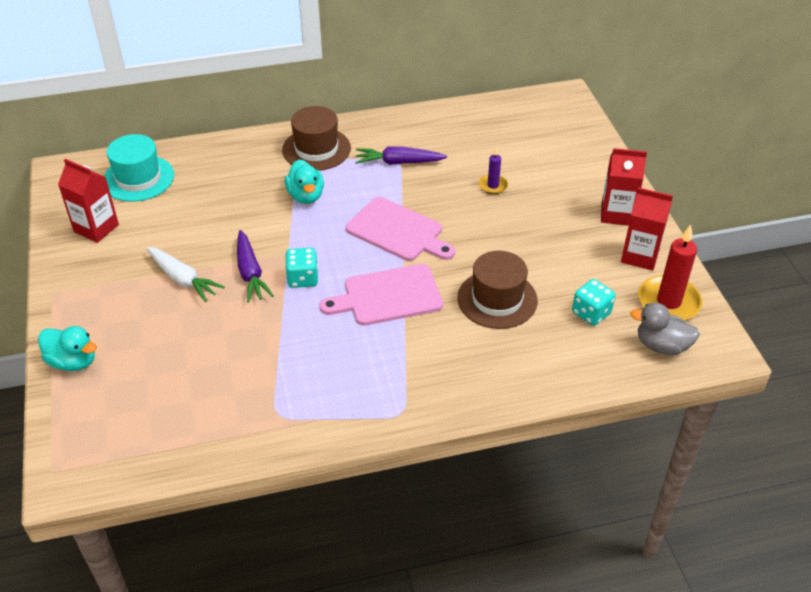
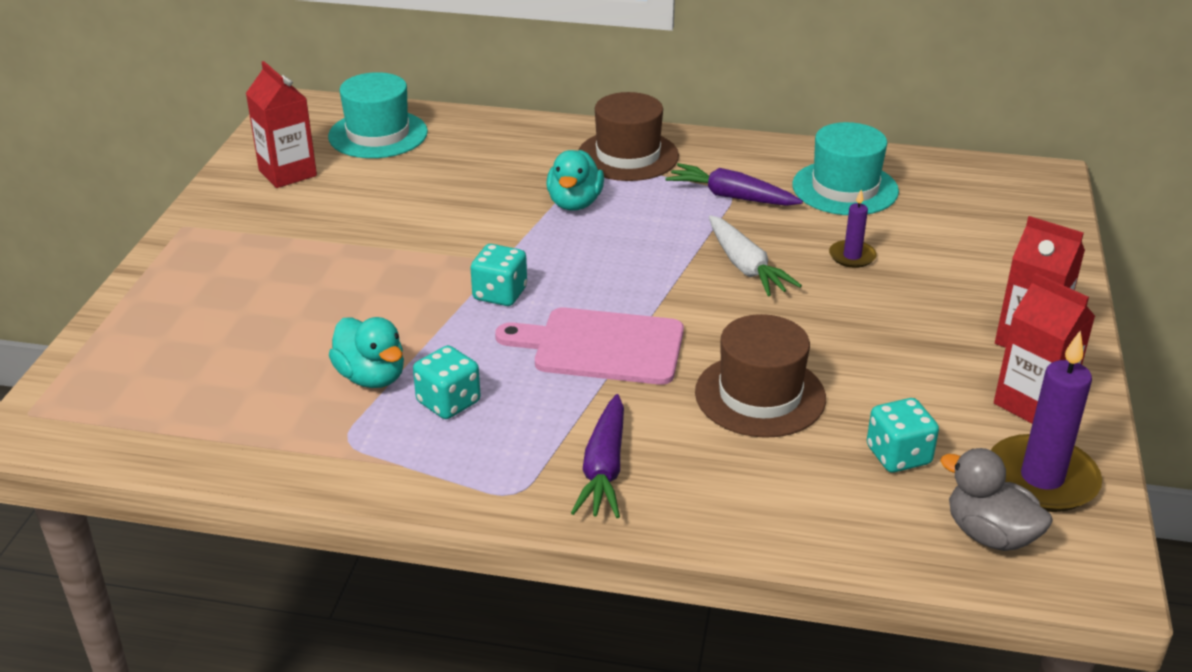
camera: 25 degrees right, 10 degrees down
turquoise duck [38,326,97,371] -> turquoise duck moved to [329,317,404,388]
white carrot [146,247,225,302] -> white carrot moved to [709,215,802,296]
purple carrot [237,230,274,303] -> purple carrot moved to [571,394,624,518]
pink cutting board [346,197,455,261] -> none
red candle [638,224,703,321] -> purple candle [991,331,1102,512]
none -> turquoise dice [413,345,481,419]
none -> turquoise hat [792,122,899,215]

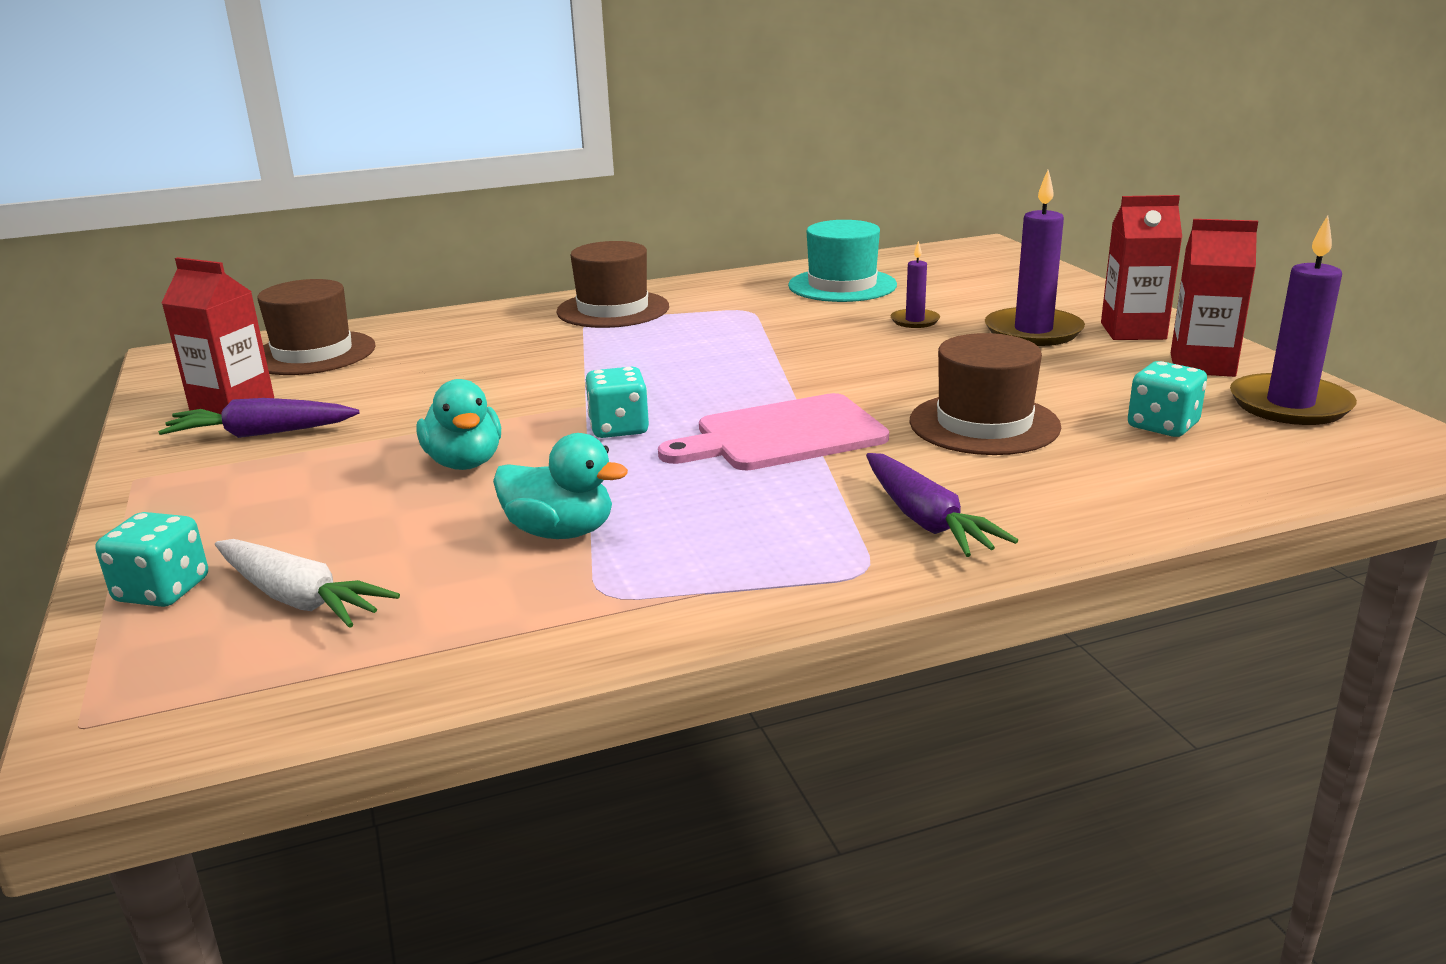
camera: 30 degrees left, 10 degrees down
turquoise hat [328,72,428,158] -> brown hat [257,279,376,375]
turquoise dice [413,345,481,419] -> turquoise dice moved to [96,512,208,607]
turquoise duck [546,150,604,211] -> turquoise duck moved to [416,379,501,470]
purple carrot [665,163,803,206] -> purple carrot moved to [158,398,359,438]
white carrot [709,215,802,296] -> white carrot moved to [215,539,400,628]
grey duck [940,448,1053,551] -> none
none -> purple candle [985,170,1085,346]

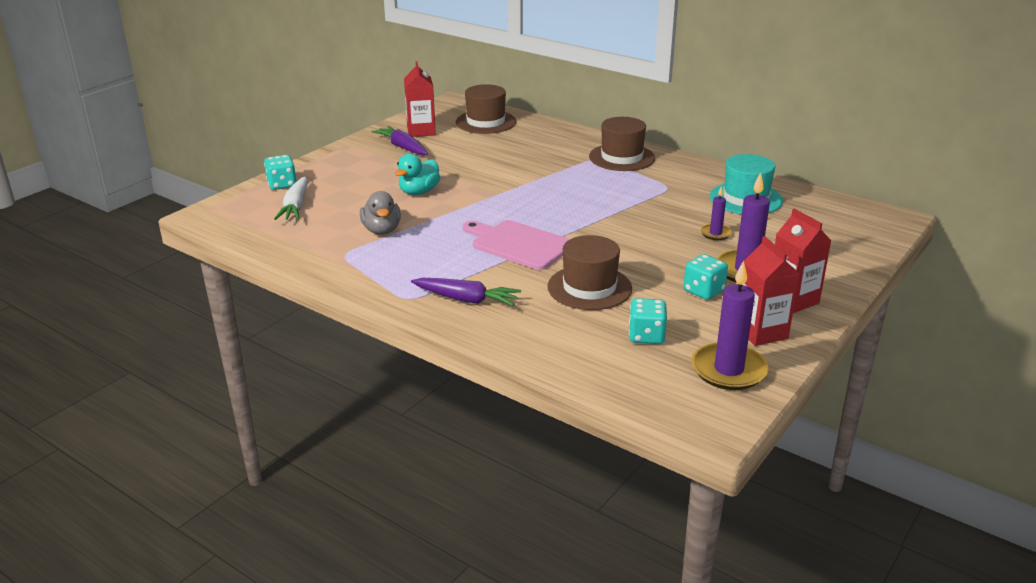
camera: 55 degrees right, 5 degrees up
turquoise duck [493,433,628,539] -> grey duck [360,191,401,235]
turquoise dice [585,367,649,438] -> turquoise dice moved to [684,254,728,300]
purple carrot [866,453,1018,557] -> purple carrot turned 105 degrees counterclockwise [411,278,521,306]

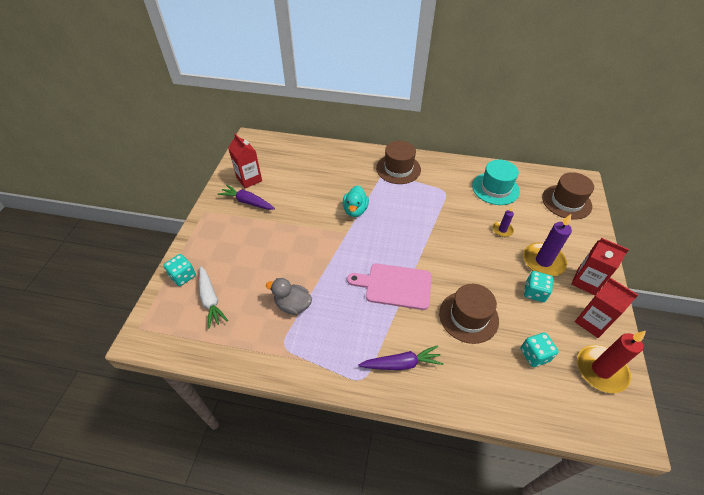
camera: 25 degrees left, 20 degrees up
grey duck [360,191,401,235] -> grey duck turned 150 degrees clockwise [266,278,312,315]
turquoise duck [395,154,440,195] -> turquoise duck moved to [343,186,369,217]
brown hat [456,84,516,134] -> brown hat moved to [542,172,594,219]
purple candle [691,261,769,390] -> red candle [577,331,646,393]

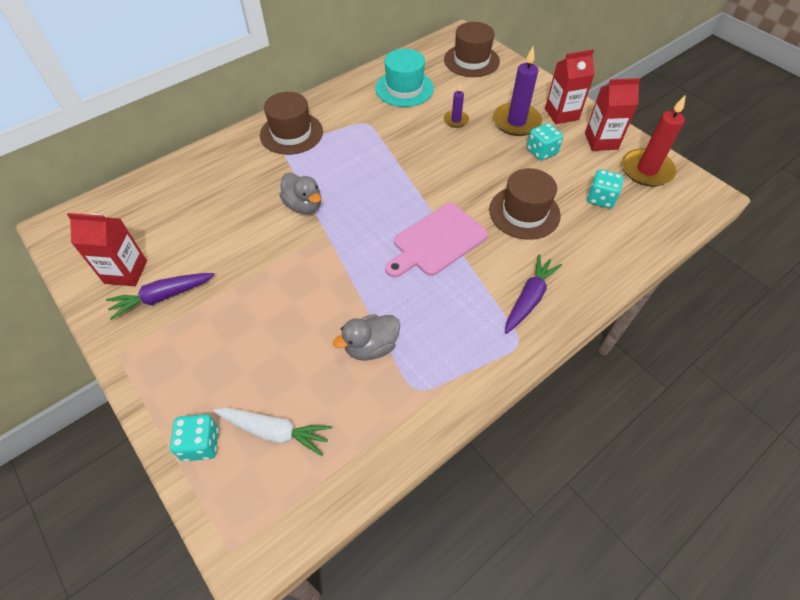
camera: 50 degrees left, 5 degrees up
turquoise duck [343,186,369,217] -> grey duck [279,173,321,214]

